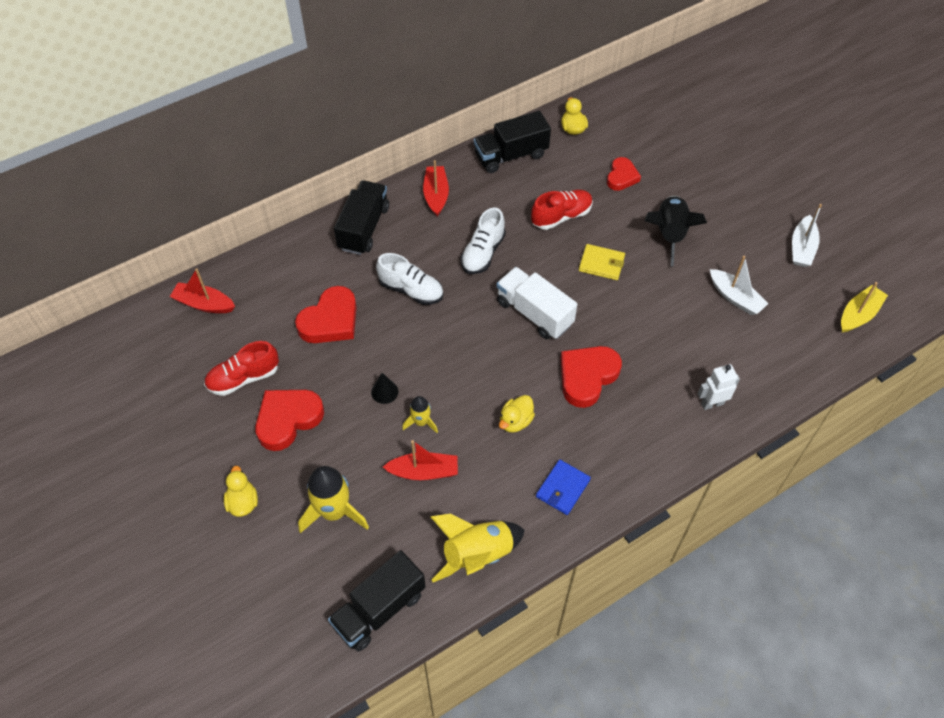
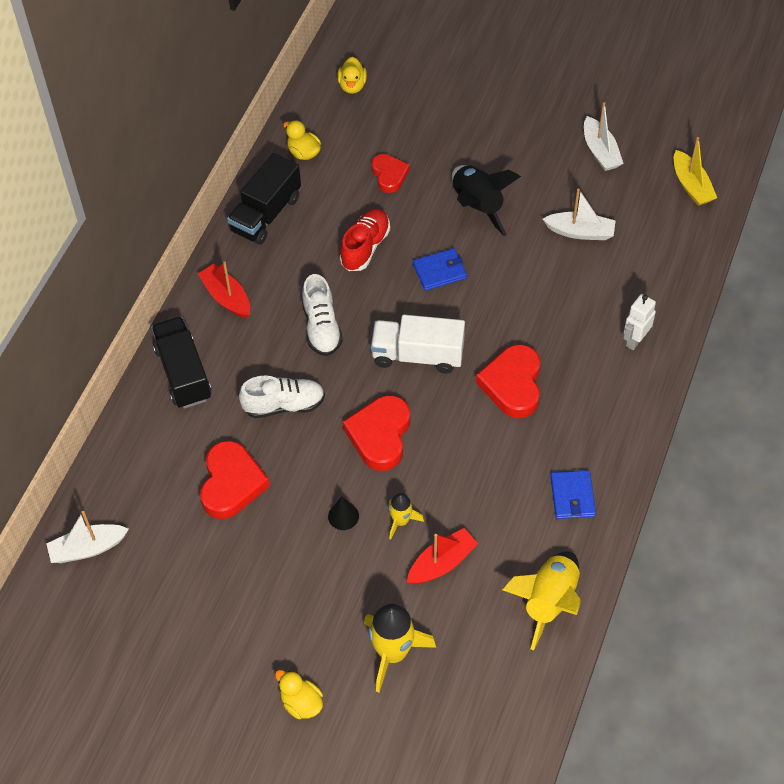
camera: 35 degrees left, 0 degrees up
red boat [170,268,235,313] -> white boat [46,511,129,563]
red shoe [204,341,279,396] -> none
red heart [255,390,324,451] -> red heart moved to [343,395,410,471]
black truck [328,550,426,652] -> none
yellow duck [499,395,535,433] -> yellow duck moved to [337,57,367,94]
yellow wallet [579,244,625,280] -> blue wallet [413,248,467,291]
yellow boat [841,282,888,333] -> yellow boat turned 150 degrees clockwise [674,137,717,206]

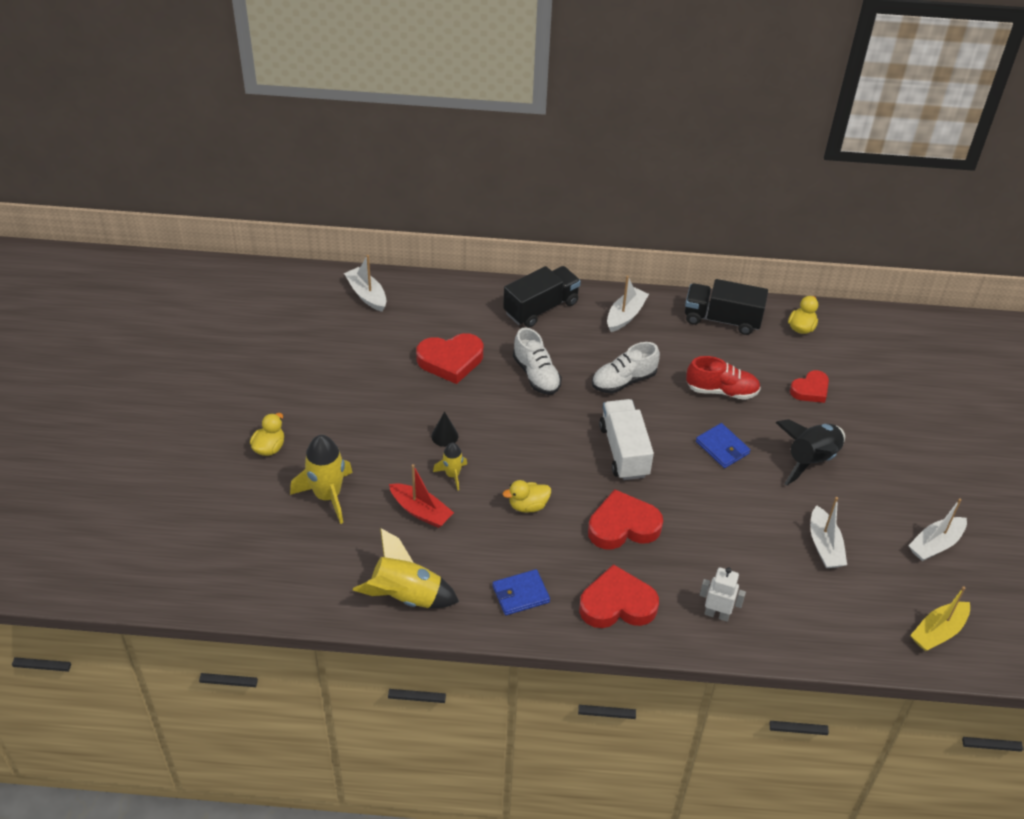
camera: 70 degrees right, 10 degrees down
red boat [198,261,250,318] -> white boat [607,276,649,332]
yellow duck [337,57,367,94] -> yellow duck moved to [503,480,551,513]
red heart [343,395,410,471] -> red heart moved to [579,564,659,628]

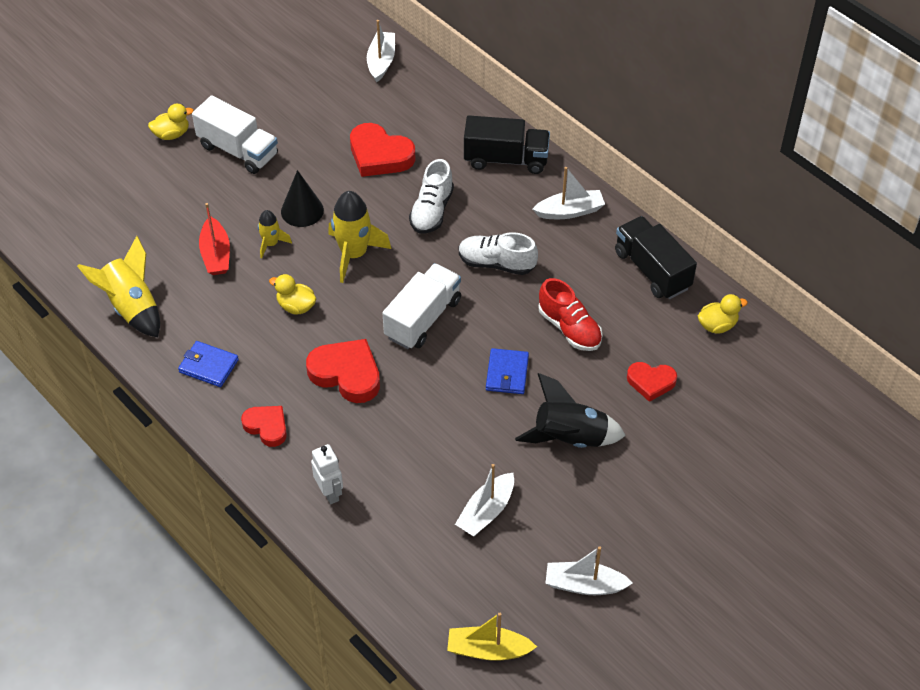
camera: 45 degrees right, 5 degrees up
yellow rocket [290,435,353,524] -> yellow rocket moved to [328,191,391,283]
black cone [431,411,458,447] -> black cone [281,170,324,227], size x1.54
red heart [579,564,659,628] -> red heart [241,406,287,447], size x0.62
none -> white truck [192,95,278,174]

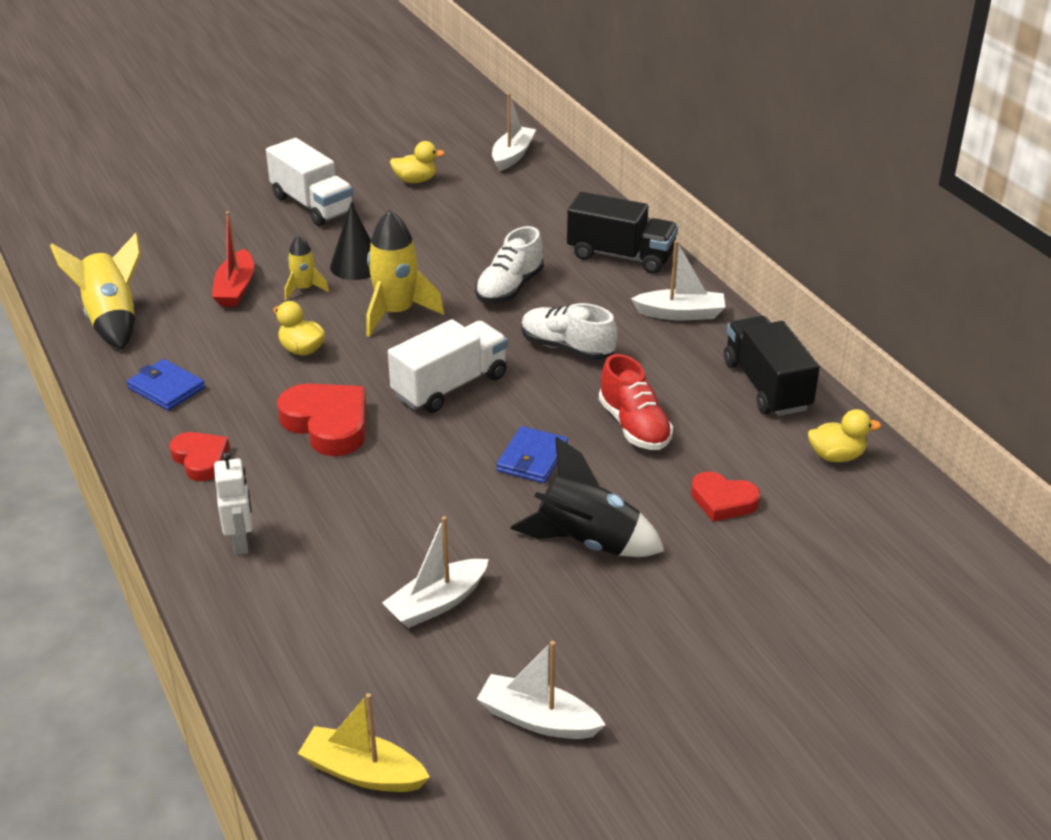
camera: 15 degrees right, 15 degrees down
yellow duck [148,104,194,140] -> yellow duck moved to [390,141,445,183]
red heart [350,123,415,177] -> none

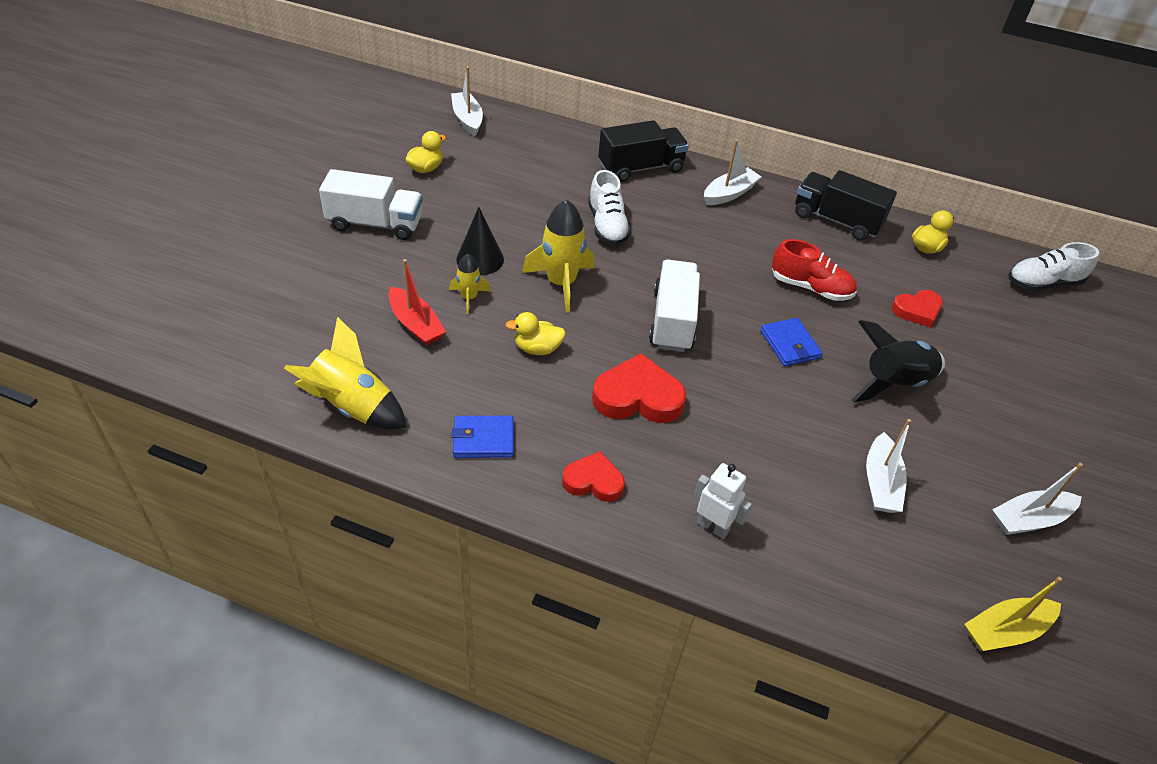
camera: 45 degrees left, 10 degrees up
white shoe [521,303,618,360] -> white shoe moved to [1008,242,1099,291]

